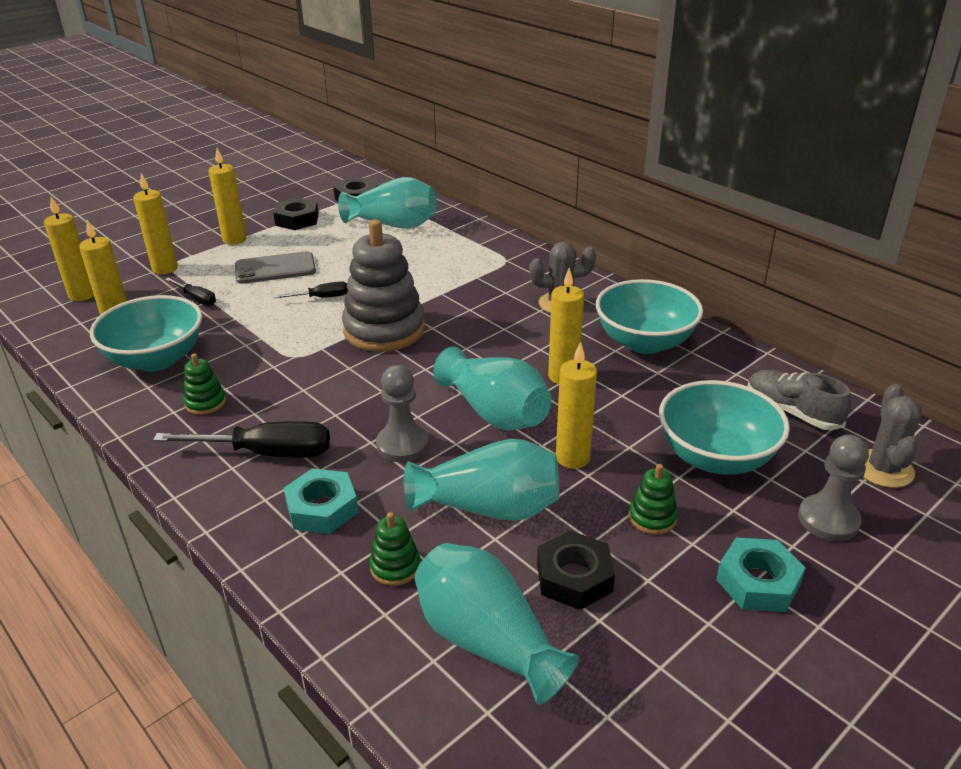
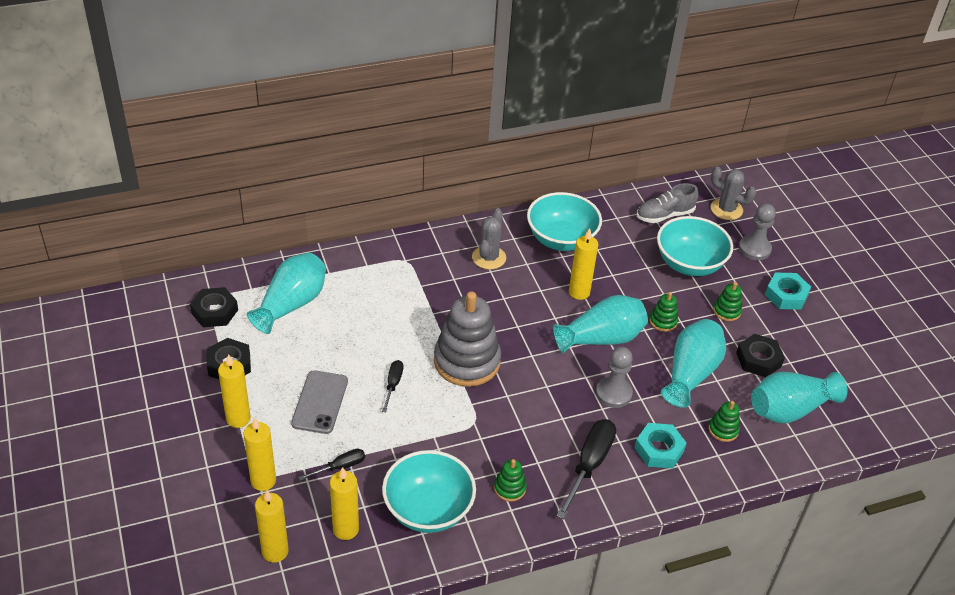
camera: 70 degrees left, 10 degrees up
yellow candle [556,342,597,469] -> green stacking toy [649,292,678,332]

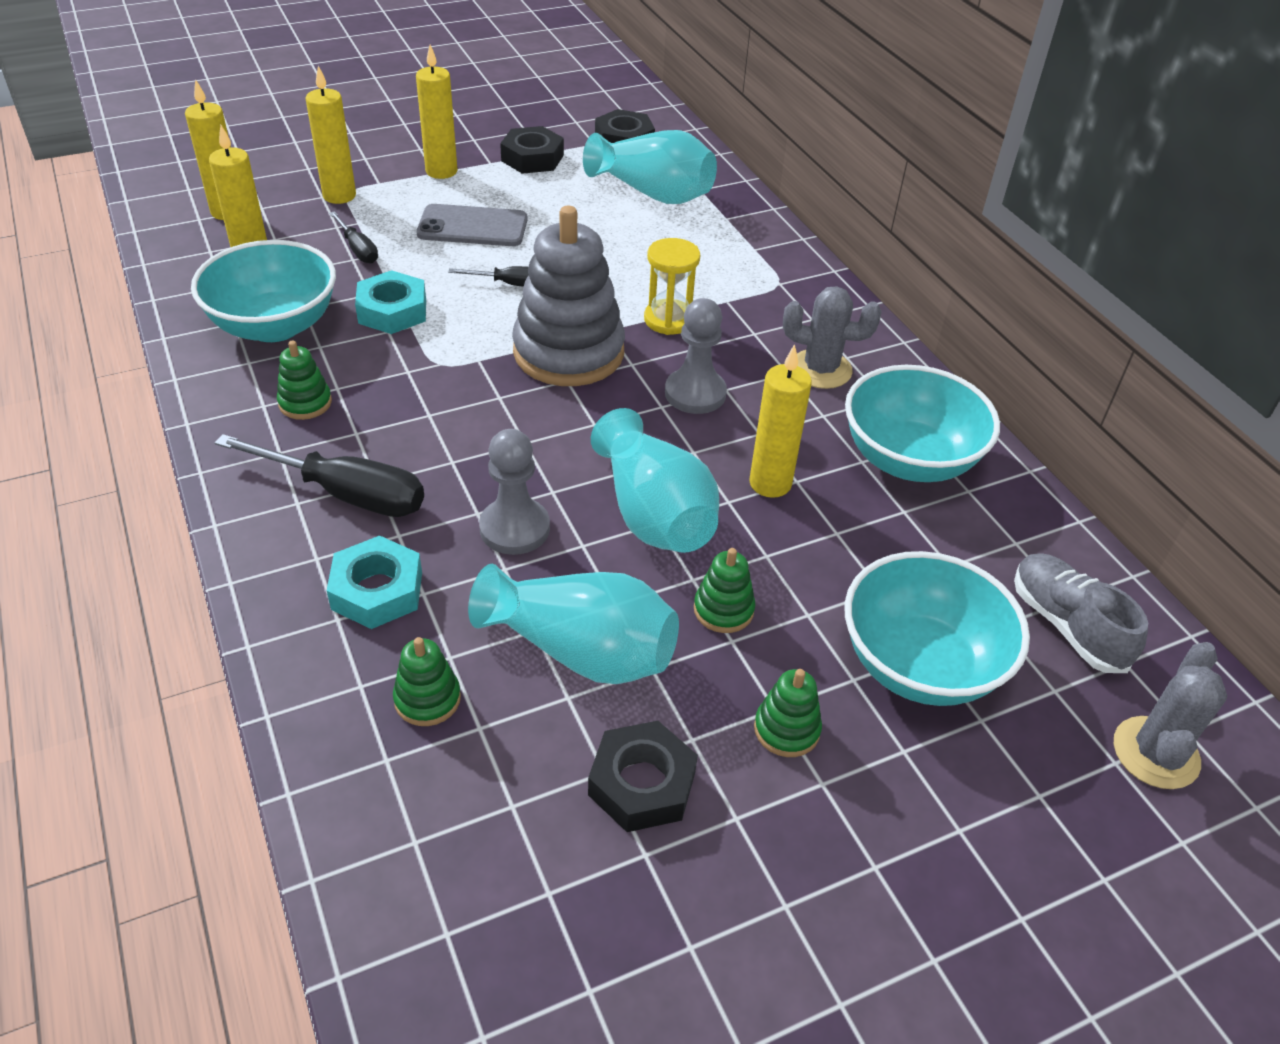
camera: 85 degrees right, 0 degrees up
grey pawn [739,203,776,260] -> grey pawn moved to [665,298,727,414]
turquoise vase [751,372,848,423] -> none
turquoise nut [765,273,811,309] -> turquoise nut moved to [355,270,426,334]
none -> yellow hourglass [644,238,700,335]

